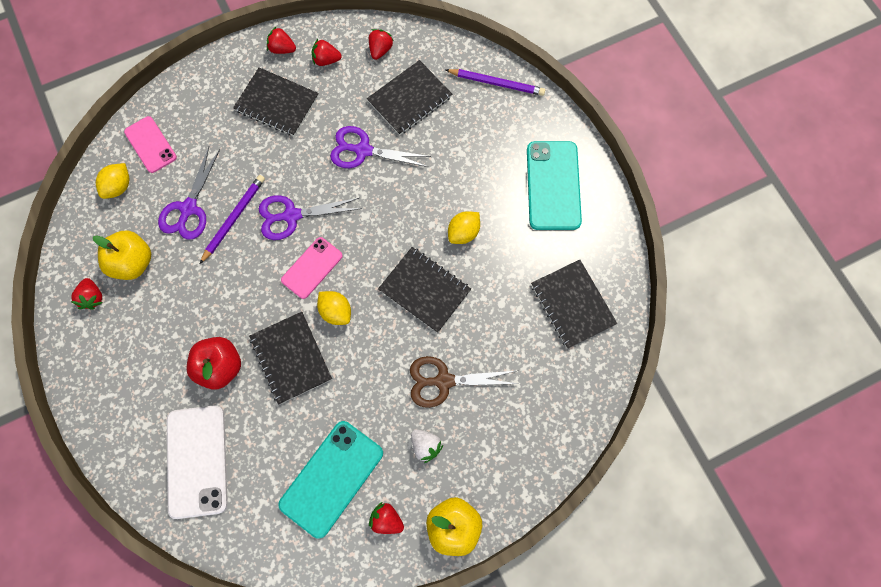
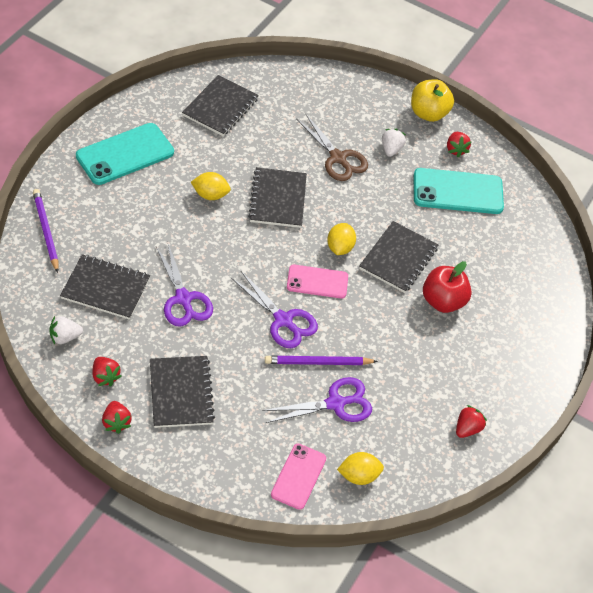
camera: 130 degrees left, 20 degrees down
yellow apple [93,230,151,280] -> none
white phone [167,405,228,519] -> none
red strawberry [369,29,394,60] -> white strawberry [50,316,83,344]

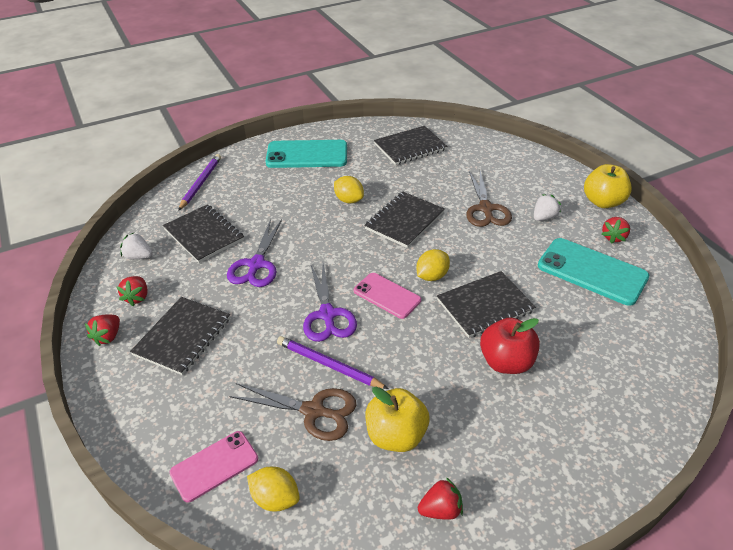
camera: 40 degrees right, 10 degrees down
purple scissors [262,377,372,423] -> brown scissors [229,383,356,441]
none -> yellow apple [365,387,429,452]

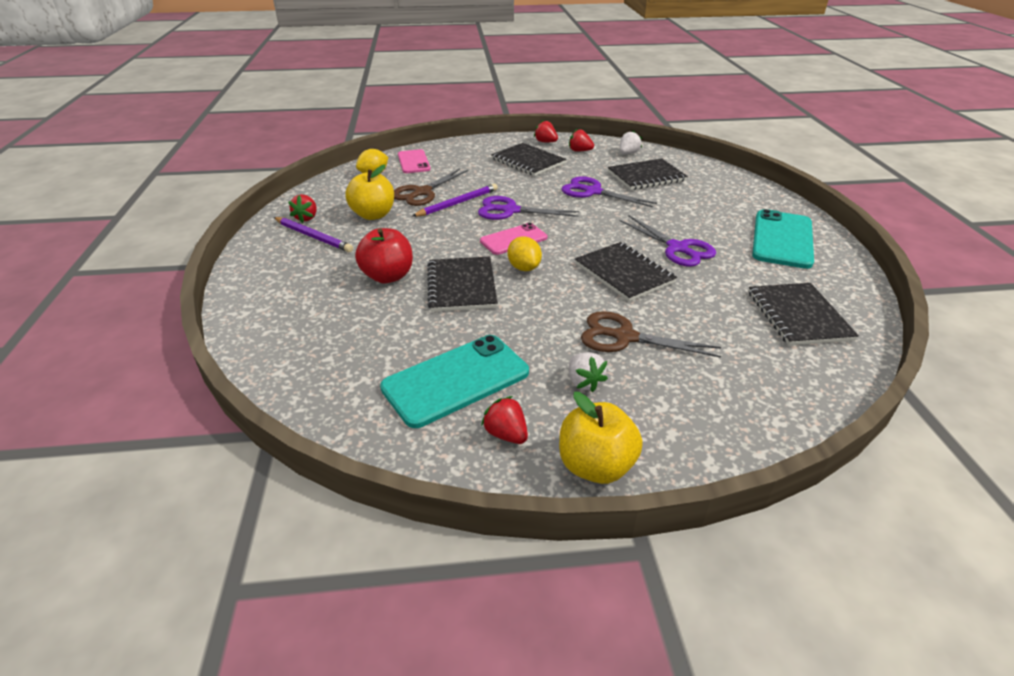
camera: 110 degrees right, 5 degrees down
purple pencil [178,154,221,211] -> purple pencil moved to [274,217,353,252]
yellow lemon [334,176,364,203] -> purple scissors [619,215,716,267]

